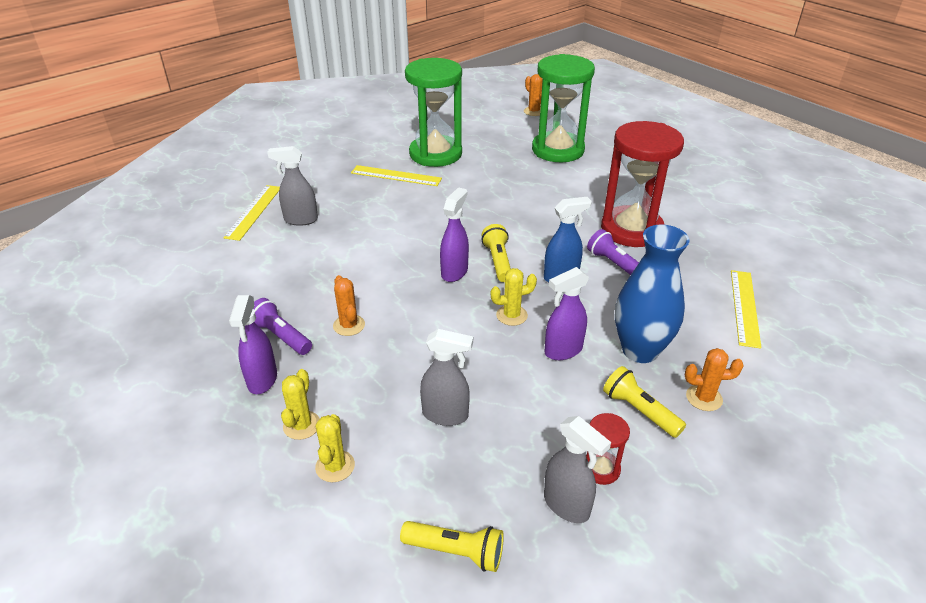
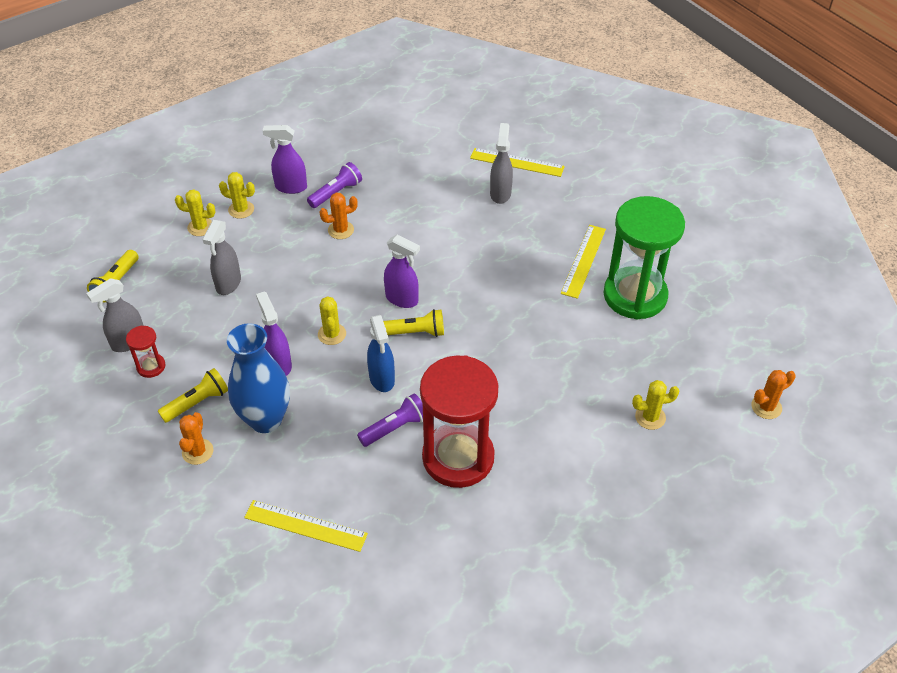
camera: 95 degrees right, 10 degrees up
green hourglass [532,54,595,162] -> yellow cactus [632,380,679,430]

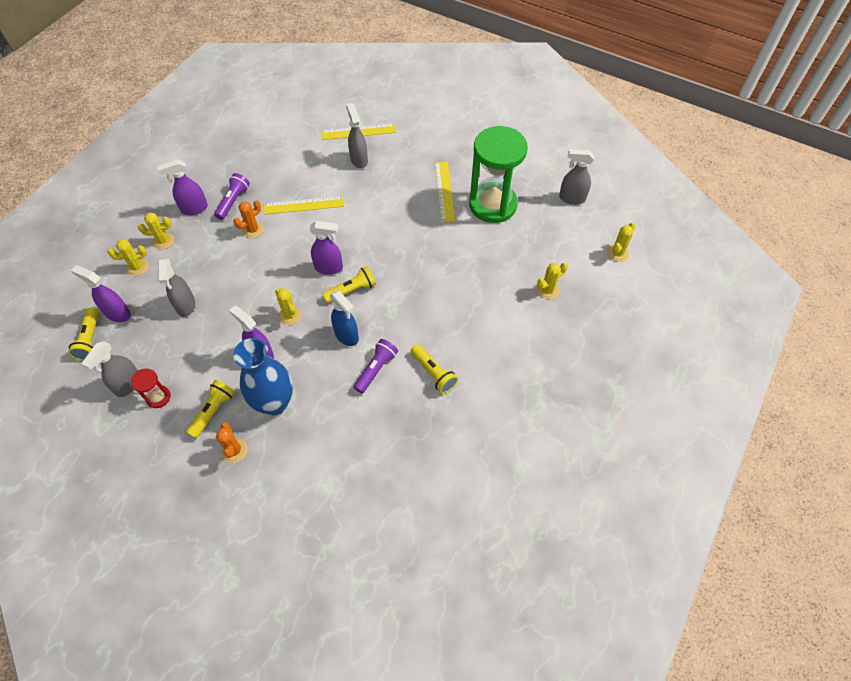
camera: 25 degrees left, 10 degrees up
yellow ruler [244,500,368,552] -> yellow ruler moved to [264,196,344,215]
red hourglass [420,355,498,488] -> yellow flashlight [410,344,458,394]
orange cactus [751,370,796,419] -> yellow cactus [607,223,635,262]
none -> purple spray bottle [71,265,131,322]
none -> grey spray bottle [559,149,594,205]

